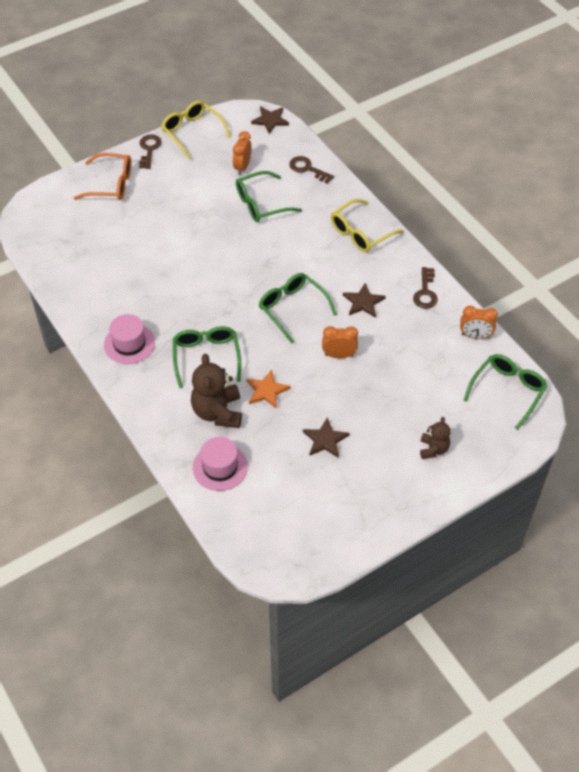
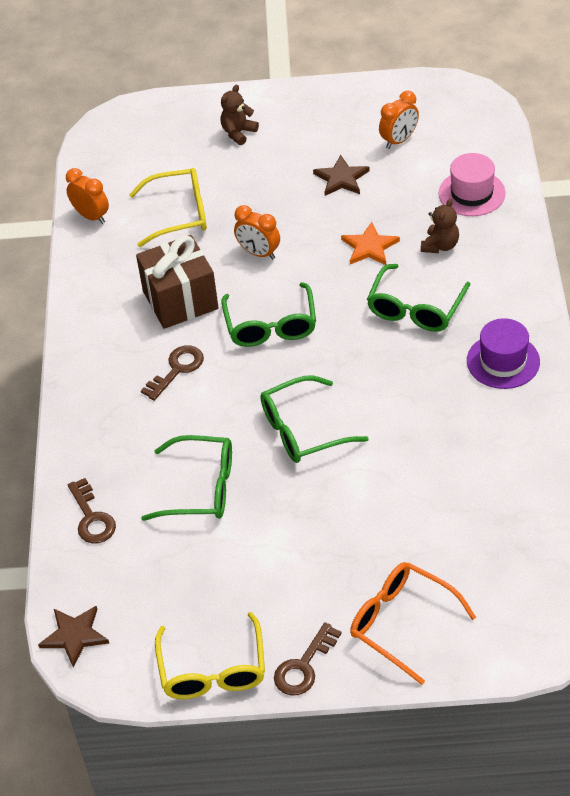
camera: 145 degrees left, 5 degrees down
pink hat [104,314,155,364] -> purple hat [467,318,540,389]
brown teddy bear [191,354,242,428] -> brown teddy bear [421,198,459,253], size x0.57
orange clock [233,131,252,175] -> orange clock moved to [379,91,419,149]
yellow glasses [331,199,404,252] -> yellow glasses moved to [129,168,207,247]
brown star [343,283,386,318] -> brown gift [136,235,219,329]
brown key [413,267,438,309] -> brown key moved to [141,345,204,401]
green glasses [464,354,547,430] -> green glasses moved to [260,375,369,463]

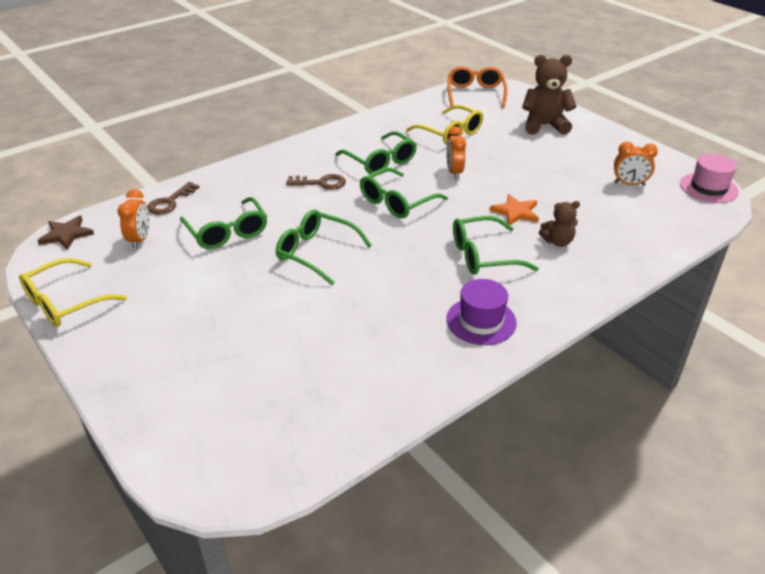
camera: 50 degrees right, 10 degrees down
orange clock [66,168,109,224] -> orange clock moved to [118,189,150,249]
brown gift [136,235,219,329] -> green glasses [335,131,417,174]
brown teddy bear [221,85,259,145] -> brown teddy bear [522,55,577,135], size x1.76
brown key [274,622,342,696] -> none
brown star [313,155,370,196] -> none
orange glasses [350,562,476,685] -> orange glasses moved to [447,66,508,108]
pink hat [439,153,506,216] -> pink hat moved to [680,154,739,203]

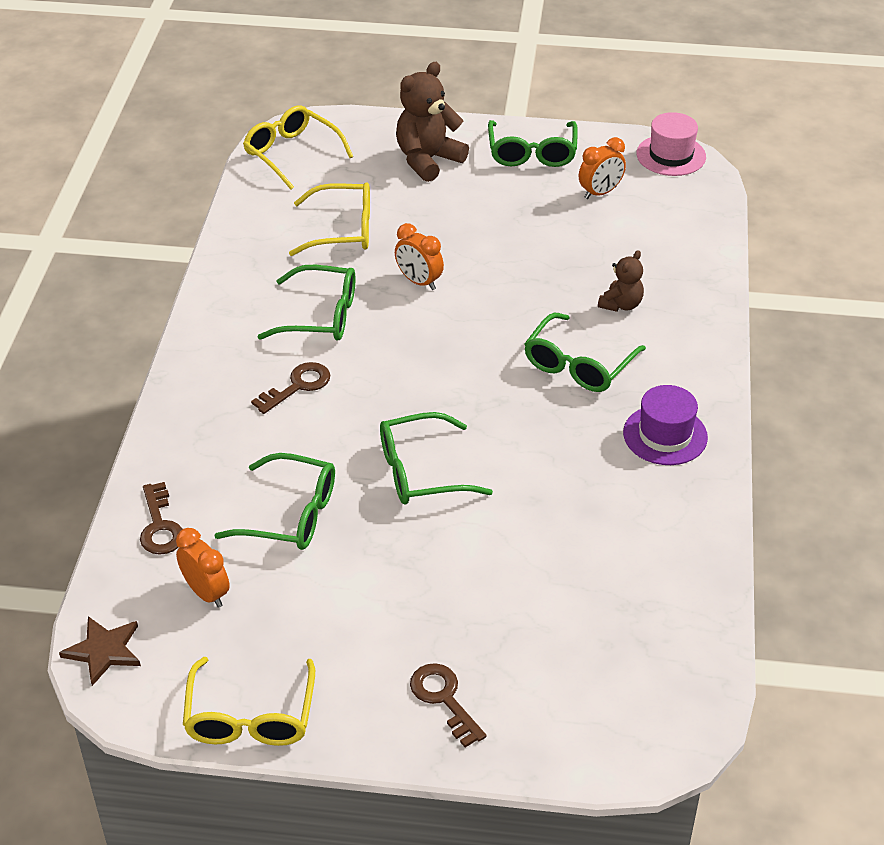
camera: 45 degrees left, 5 degrees up
green glasses [360,167,448,218] -> green glasses moved to [488,120,578,167]
orange glasses [447,66,508,108] -> yellow glasses [243,106,353,189]
orange star [489,194,539,225] -> none
none -> brown key [410,663,486,747]

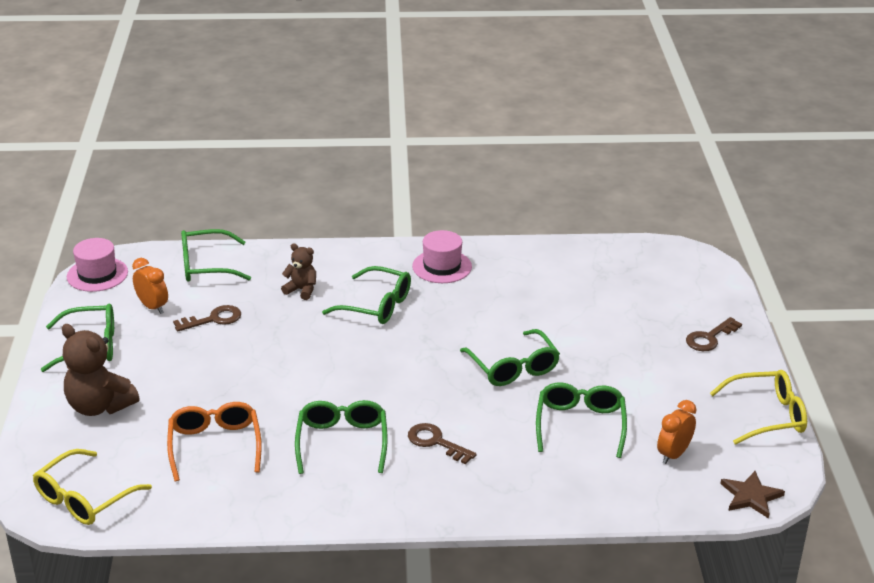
camera: 100 degrees left, 10 degrees down
brown key [140,482,183,555] -> brown key moved to [173,305,241,332]
yellow glasses [289,182,370,256] -> orange glasses [167,402,261,481]
orange clock [395,223,444,290] -> none
purple hat [623,385,708,465] -> pink hat [412,230,472,283]
none -> green glasses [181,229,251,282]

